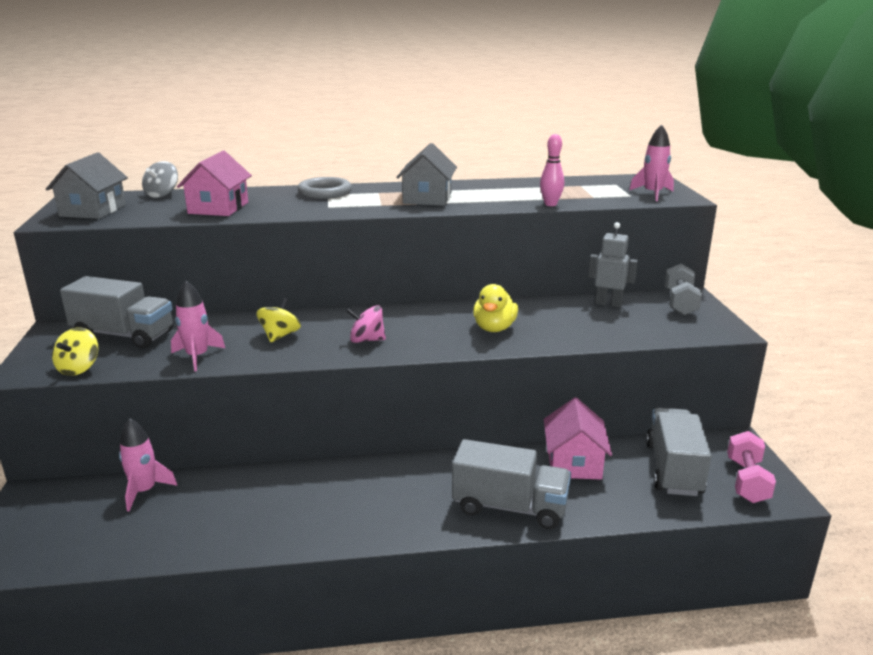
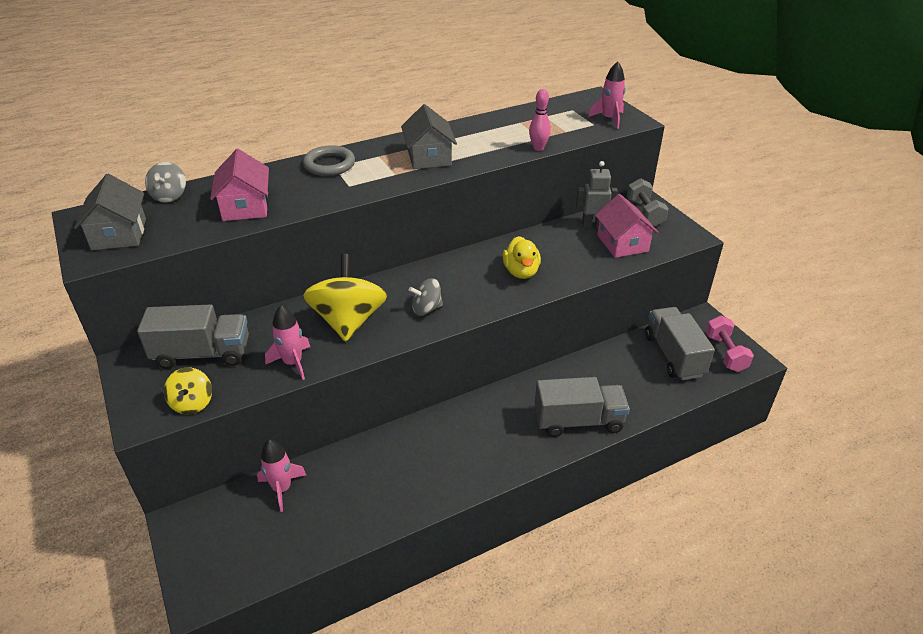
camera: 20 degrees left, 15 degrees up
yellow spinning top [256,298,301,342] -> yellow spinning top [303,254,387,342], size x1.98
pink spinning top [346,305,386,343] -> grey spinning top [409,278,443,316]
pink house [544,397,612,479] -> pink house moved to [595,194,658,258]

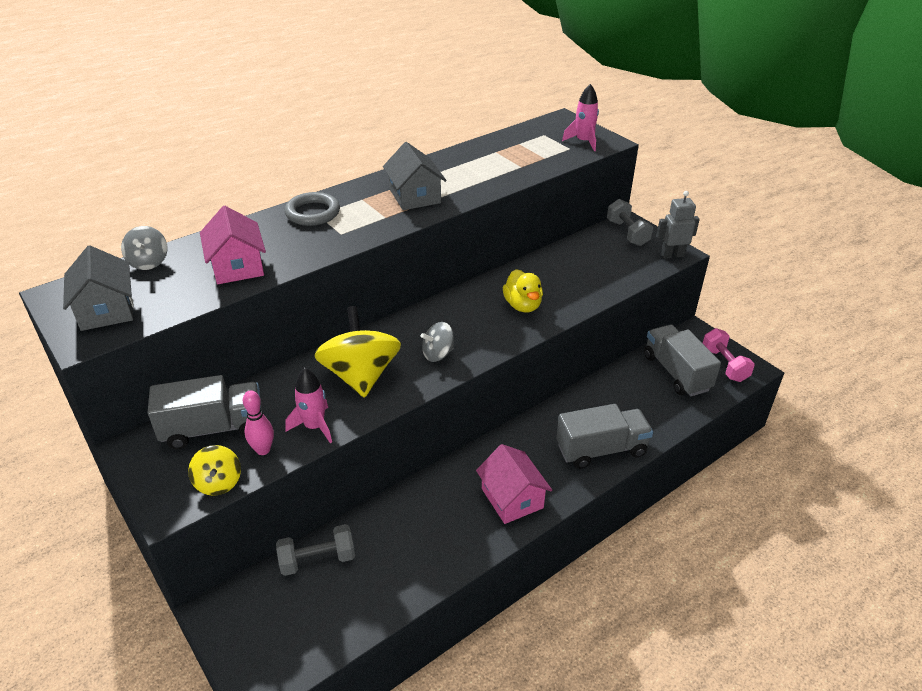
camera: 10 degrees left, 0 degrees up
pink rocket [257,440,306,512] -> grey dumbbell [276,524,355,576]
pink bowling pin [529,89,551,151] -> pink bowling pin moved to [243,390,274,455]
grey robot [576,161,618,228] -> grey robot moved to [656,191,700,259]
pink house [595,194,658,258] -> pink house moved to [476,444,552,524]

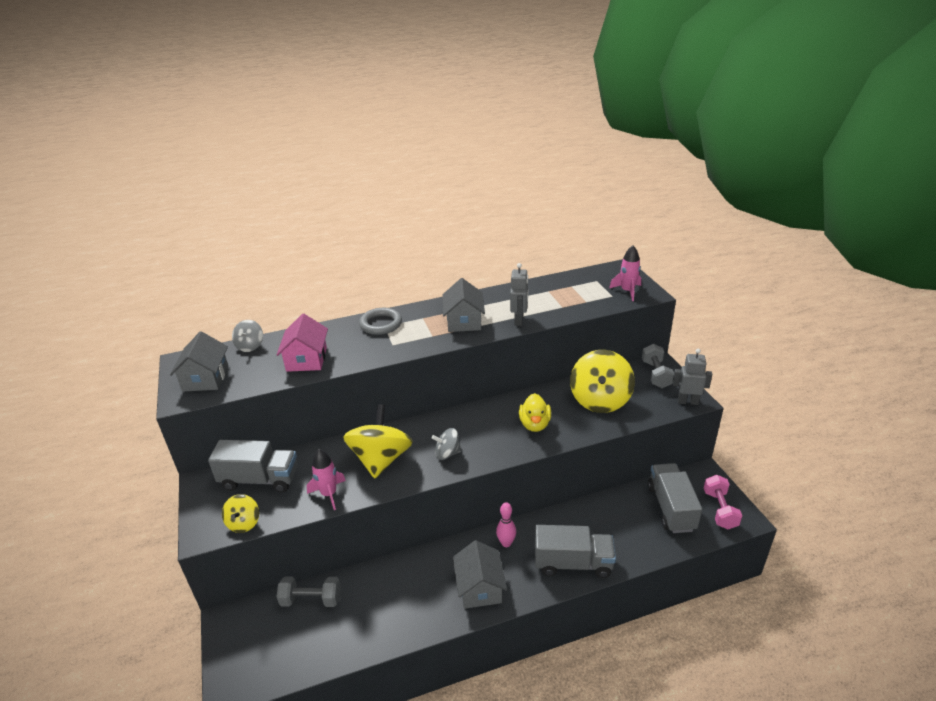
camera: 20 degrees right, 5 degrees down
pink bowling pin [243,390,274,455] -> pink bowling pin moved to [496,503,516,547]
pink house [476,444,552,524] -> grey house [453,540,507,609]
none -> grey robot [510,263,528,326]
none -> yellow spinning top [570,350,635,413]

